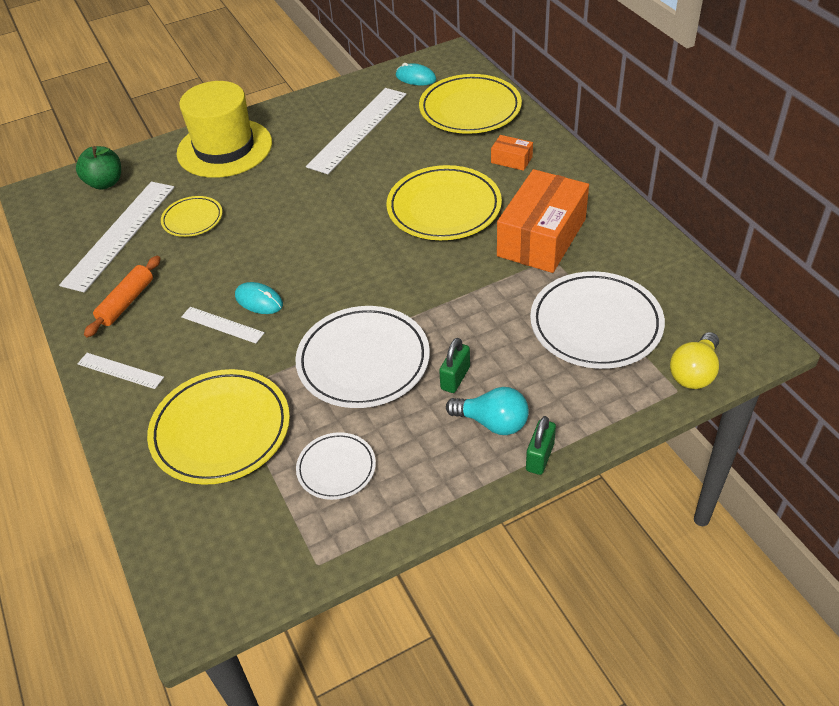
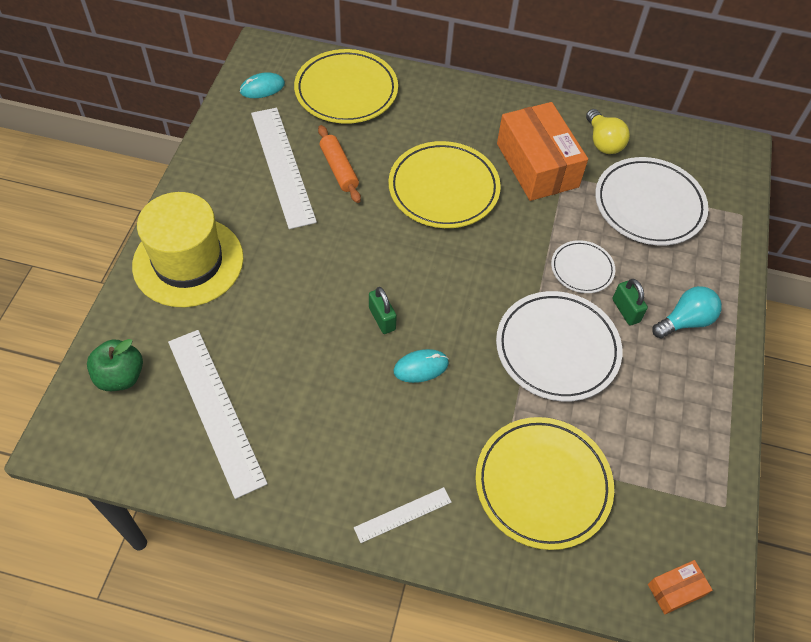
camera: 55 degrees left, 10 degrees up
orange rolling pin [84,256,161,338] -> orange rolling pin moved to [318,125,361,203]
yellow plate [161,196,222,237] -> none
white ruler [181,307,265,344] -> none
white plate [296,432,376,500] -> white plate moved to [551,240,615,293]
orange box [491,135,533,171] -> orange box moved to [648,560,712,614]
green padlock [526,416,556,475] -> green padlock moved to [369,287,397,334]
yellow light bulb [670,332,719,389] -> yellow light bulb moved to [586,109,630,154]

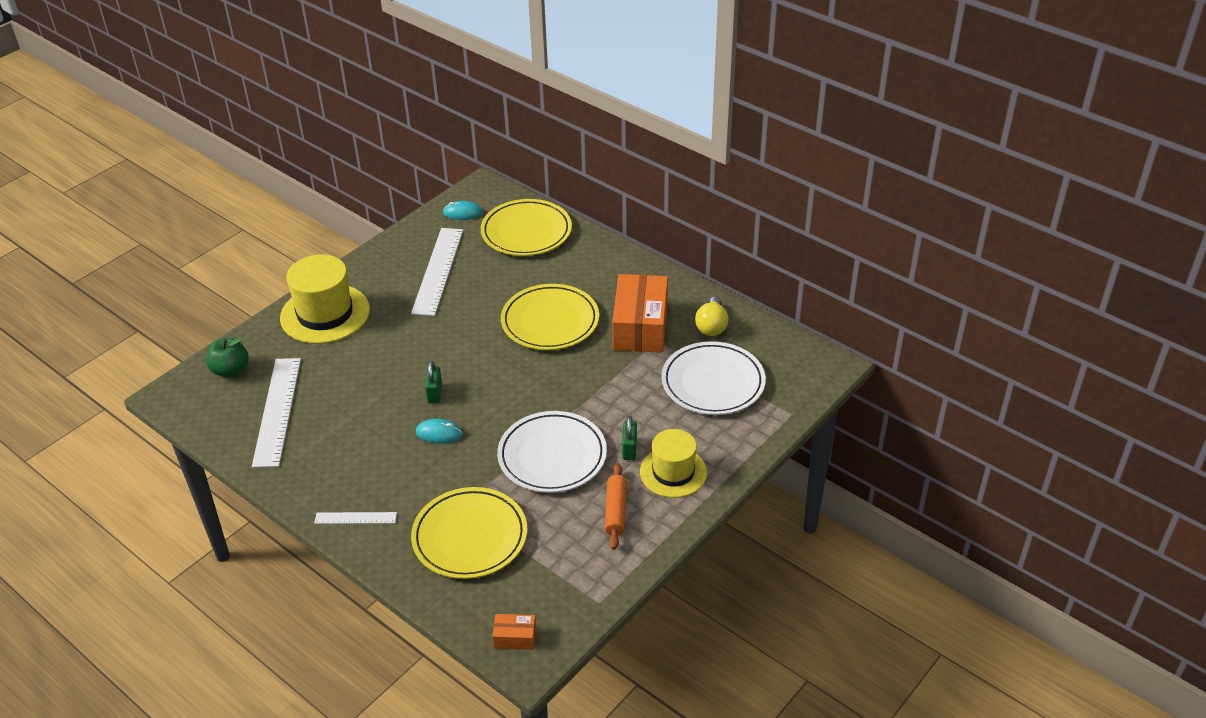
camera: 30 degrees right, 15 degrees down
orange rolling pin [318,125,361,203] -> orange rolling pin moved to [605,463,627,550]
white plate [551,240,615,293] -> none
turquoise light bulb [652,286,722,338] -> yellow hat [640,429,707,498]

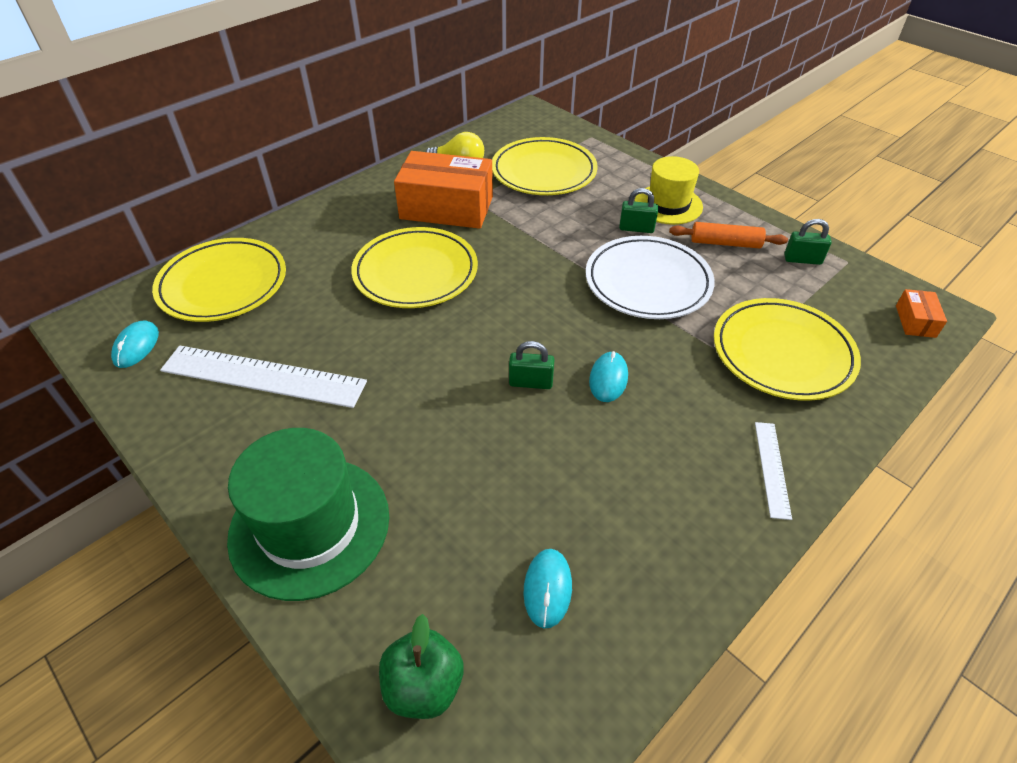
camera: 85 degrees left, 5 degrees up
white ruler [252,358,301,468] -> turquoise mouse [523,549,572,628]
yellow hat [280,254,370,344] -> green hat [227,428,389,601]
white plate [661,341,766,415] -> yellow plate [492,137,598,195]
none -> green padlock [784,219,832,265]

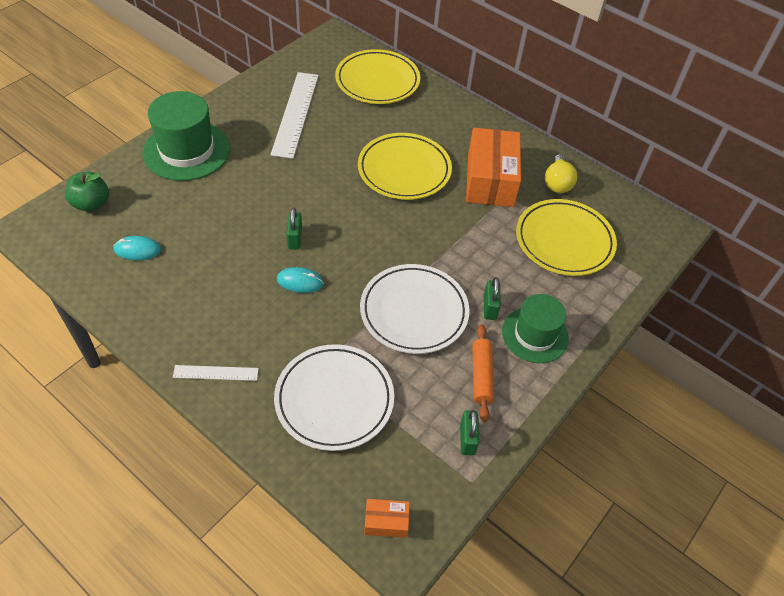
camera: 80 degrees right, 5 degrees up
turquoise mouse [111,320,159,368] -> none
yellow hat [635,156,703,225] -> green hat [502,294,569,363]
yellow plate [714,298,861,401] -> white plate [274,344,394,451]

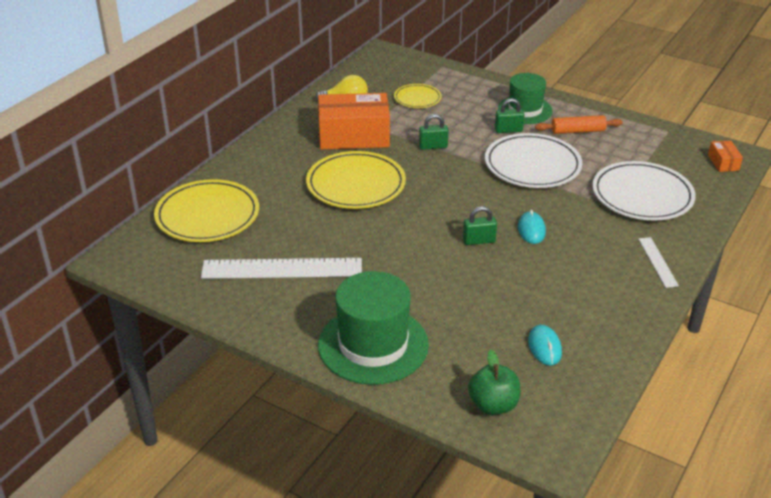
camera: 95 degrees left, 15 degrees down
green padlock [460,410,479,456] -> green padlock moved to [419,114,449,150]
yellow plate [516,199,617,276] -> yellow plate [394,84,442,108], size x0.54

